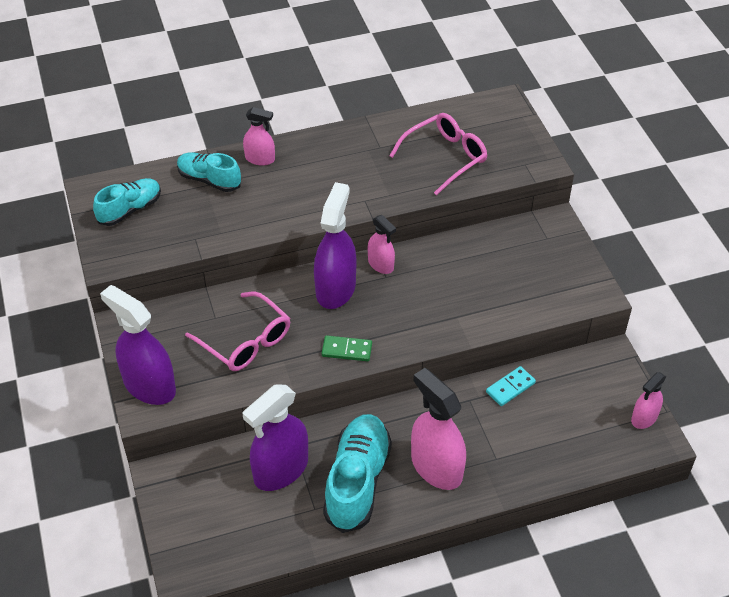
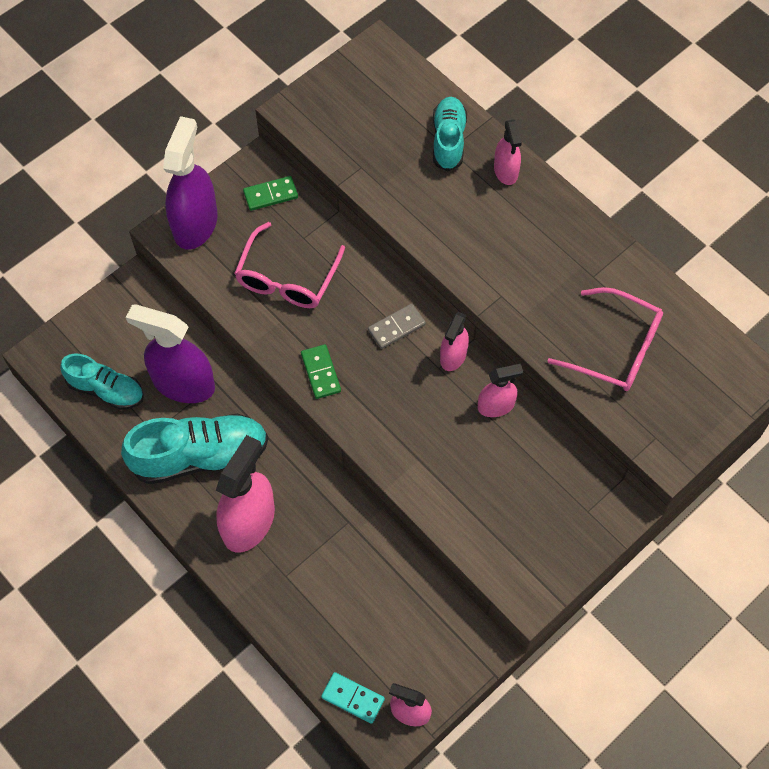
camera: 65 degrees right, 15 degrees up
turquoise shoe [93,178,161,226] -> turquoise shoe moved to [60,354,144,410]
purple spray bottle [314,182,357,309] -> grey domino [368,304,426,349]
turquoise domino [486,366,536,406] -> turquoise domino moved to [321,672,385,724]
none -> green domino [243,176,298,211]
none -> pink spray bottle [478,364,523,417]

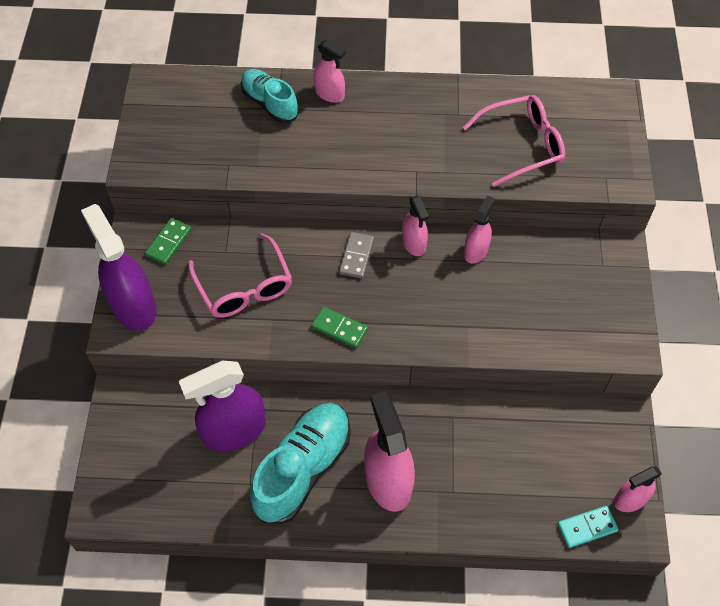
camera: 45 degrees left, 5 degrees down
turquoise shoe [60,354,144,410] -> none

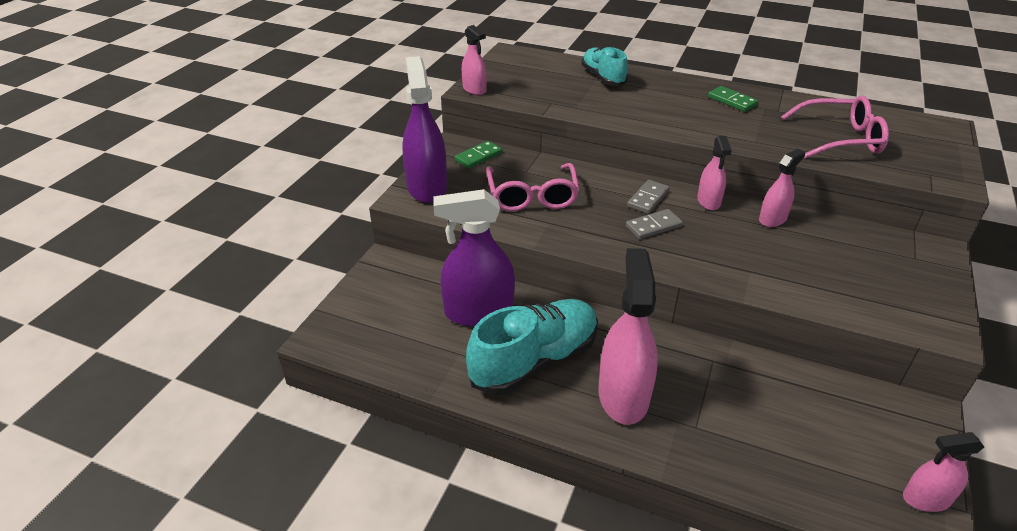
camera: 20 degrees right, 20 degrees down
green domino [311,307,368,348] -> green domino moved to [708,86,759,112]
pink spray bottle [314,40,345,103] -> pink spray bottle moved to [462,25,487,95]
turquoise domino [558,506,619,548] -> none
none -> grey domino [626,209,683,239]

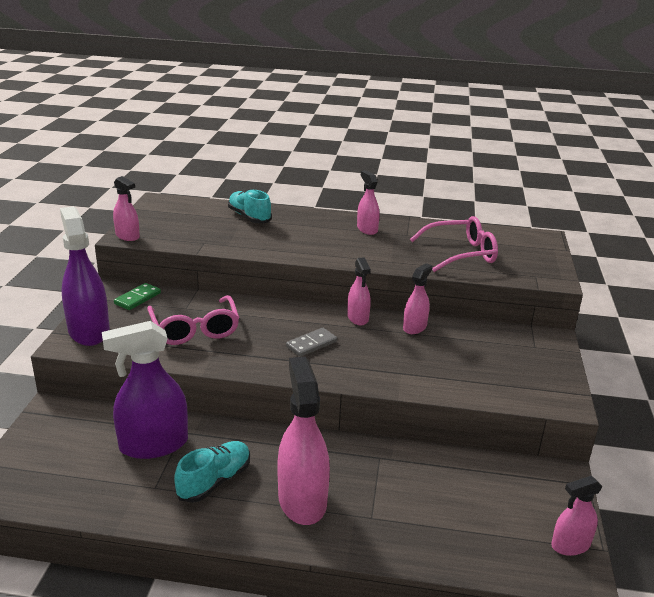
camera: 15 degrees left, 10 degrees down
turquoise shoe [466,299,598,395] -> turquoise shoe [174,441,250,503], size x0.62
grey domino [627,180,670,214] -> none
green domino [708,86,759,112] -> pink spray bottle [357,171,380,235]

